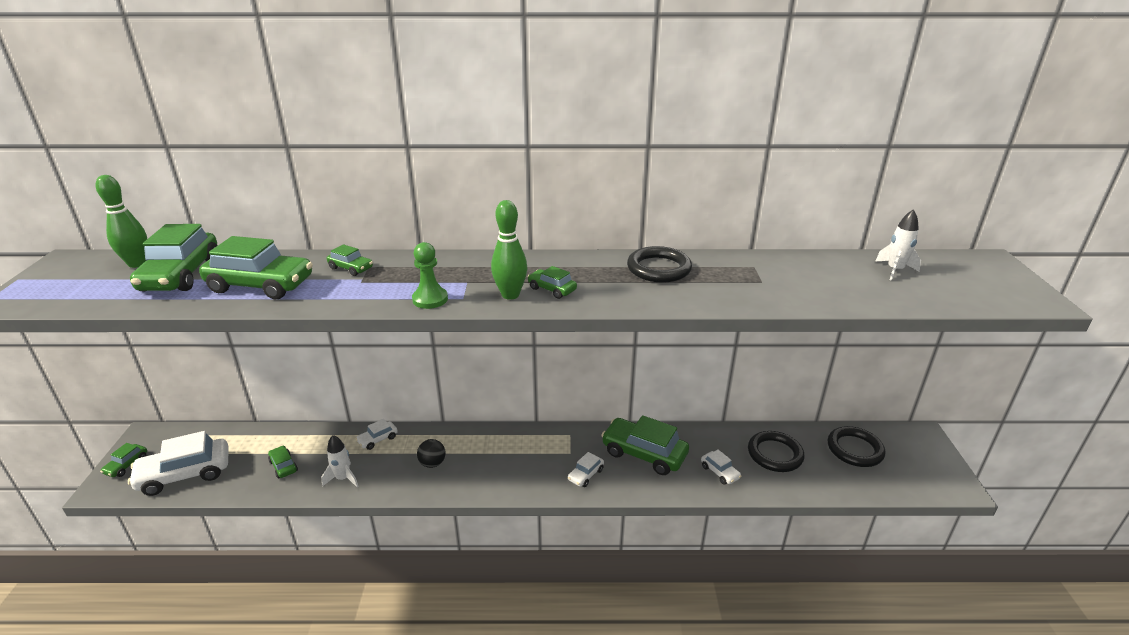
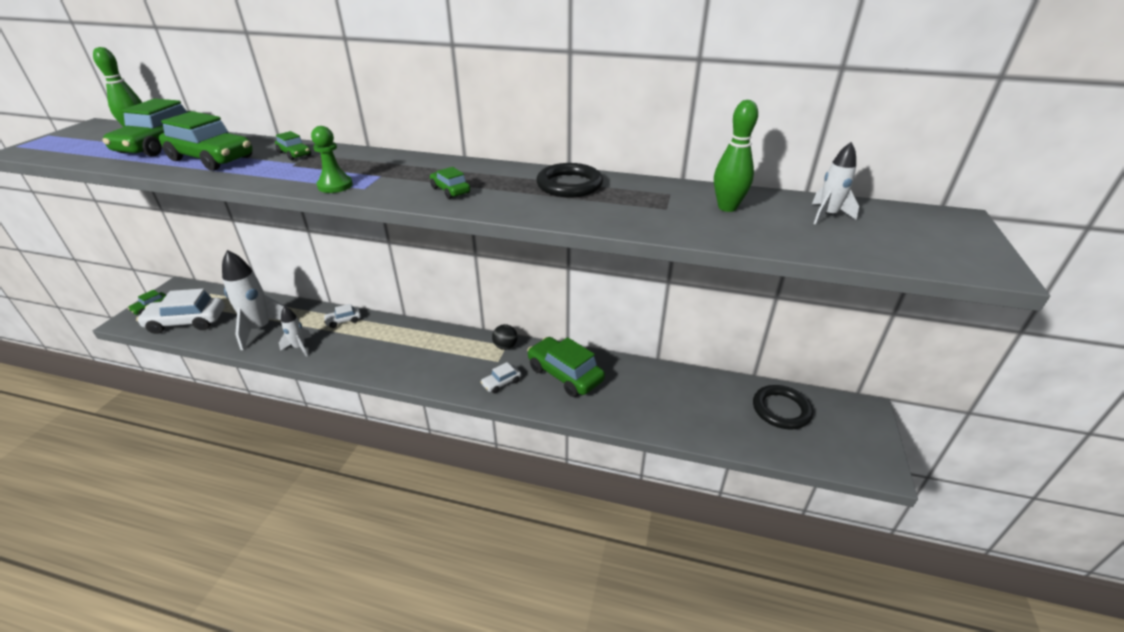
camera: 15 degrees right, 5 degrees up
green car [268,446,298,478] -> white rocket [222,250,288,350]
black ball [417,439,445,468] -> black ball moved to [492,324,517,350]
green bowling pin [491,200,527,300] -> green bowling pin moved to [714,100,758,212]
white car [701,450,741,485] -> none
black ring [748,431,804,472] -> none

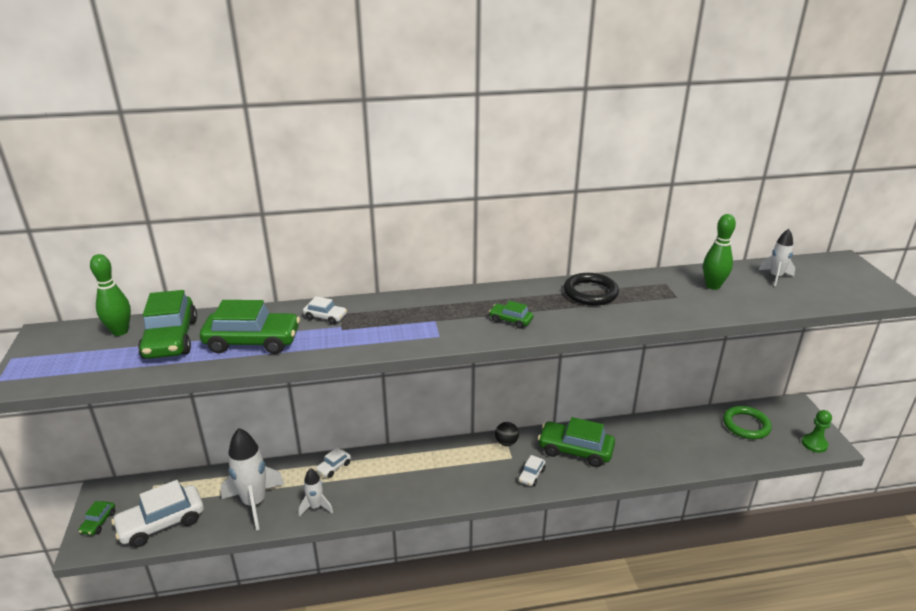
camera: 25 degrees left, 5 degrees down
green car [275,131,311,160] -> white car [303,296,347,324]
green pawn [311,126,353,193] -> green pawn moved to [802,410,832,453]
black ring [753,385,813,430] -> green ring [723,406,772,439]

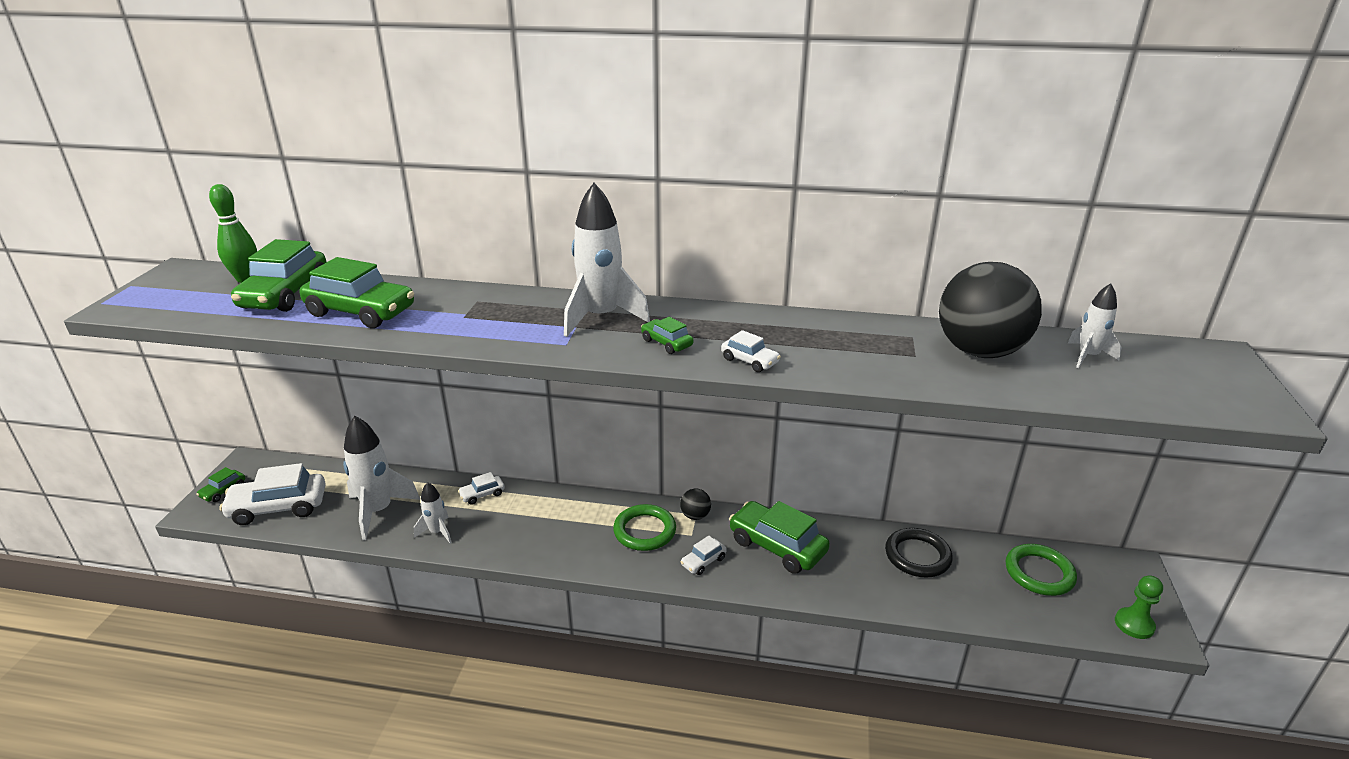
camera: 20 degrees right, 0 degrees up
white car [303,296,347,324] -> white car moved to [721,330,781,372]
black ring [564,273,619,306] -> black ring moved to [885,528,953,577]
green bowling pin [703,214,736,290] -> black ball [939,262,1042,358]
none -> white rocket [564,183,650,337]
none -> green ring [613,504,676,551]

